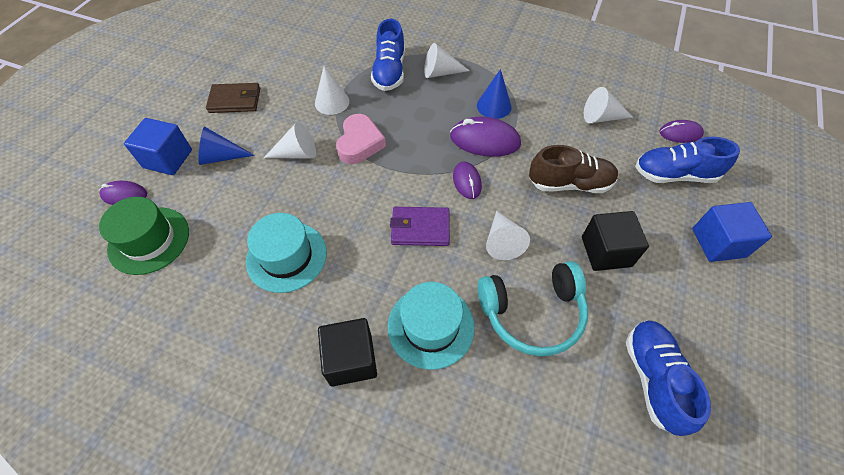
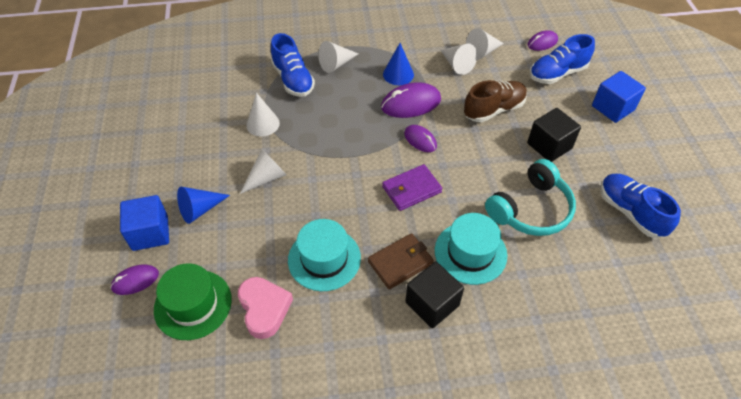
camera: 30 degrees left, 5 degrees down
brown wallet [206,83,260,113] -> brown wallet moved to [368,233,434,289]
pink heart [336,114,386,164] -> pink heart moved to [238,277,293,339]
white cone [486,211,530,260] -> white cone moved to [440,44,477,75]

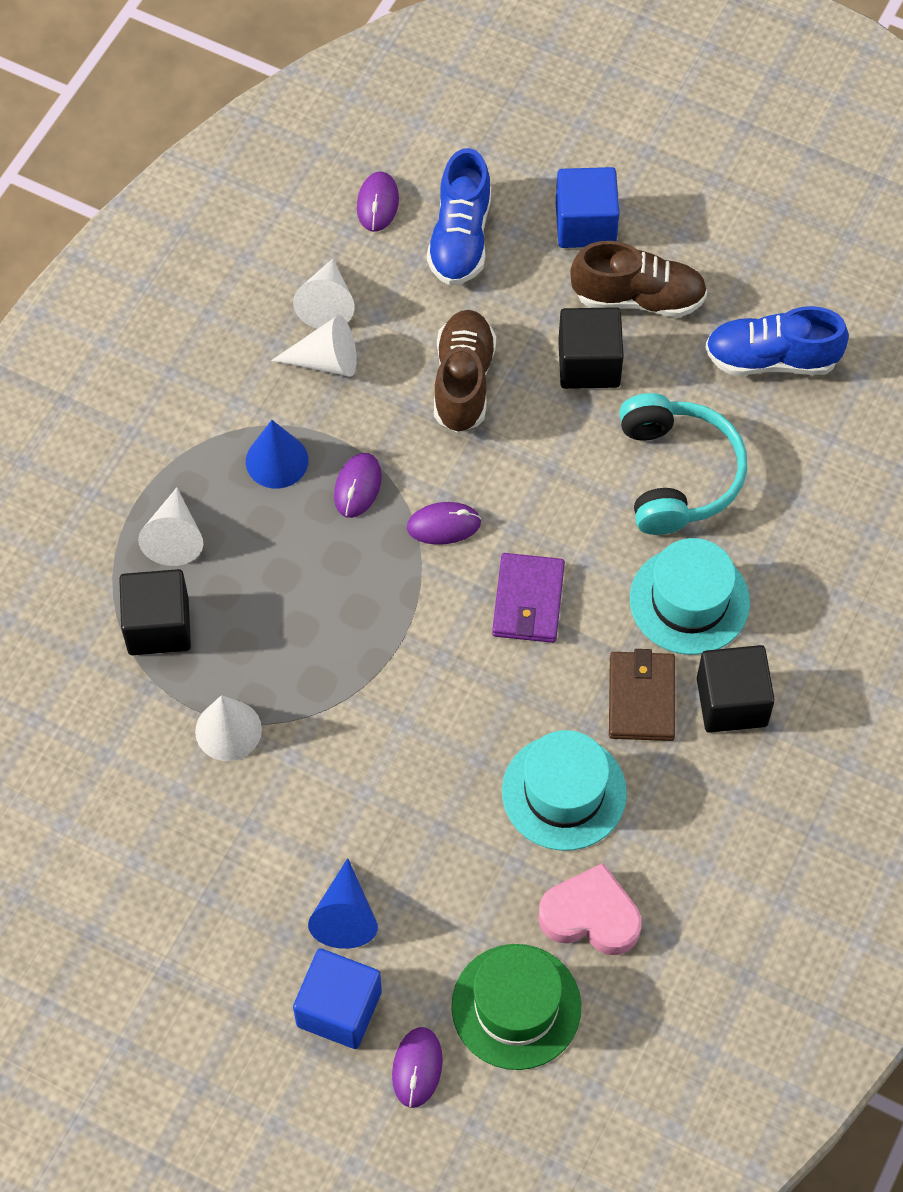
camera: 55 degrees left, 10 degrees up
white cone [240,149,287,194] -> none
blue shoe [271,33,315,97] -> black cube [119,569,191,655]
purple mouse [381,82,441,118] -> purple mouse [334,453,382,518], size x0.60
none -> brown shoe [570,241,707,317]

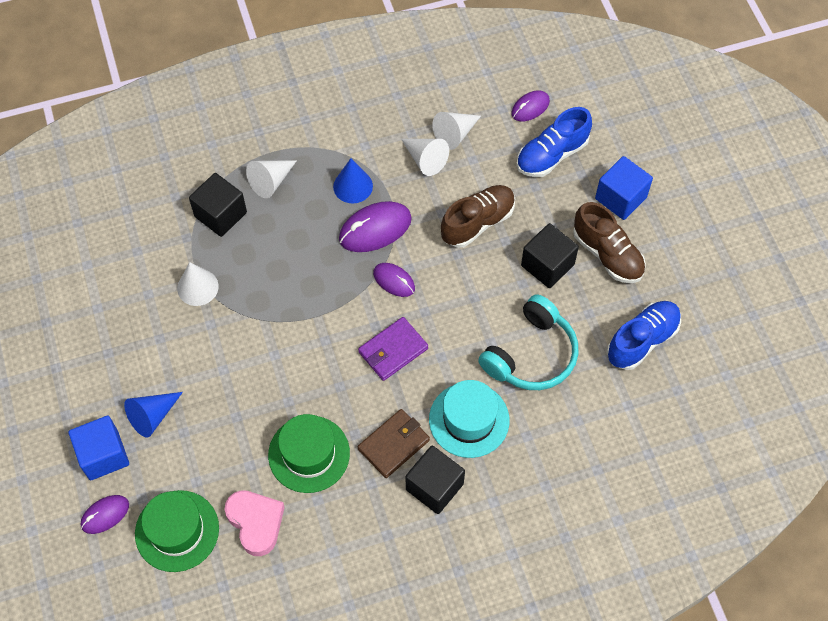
camera: 45 degrees right, 0 degrees up
purple mouse [334,453,382,518] -> purple mouse [339,201,412,252], size x1.65
turquoise hat [502,730,627,851] -> green hat [268,414,350,493]
blue shoe [705,306,849,376] -> blue shoe turned 90 degrees clockwise [607,301,681,370]

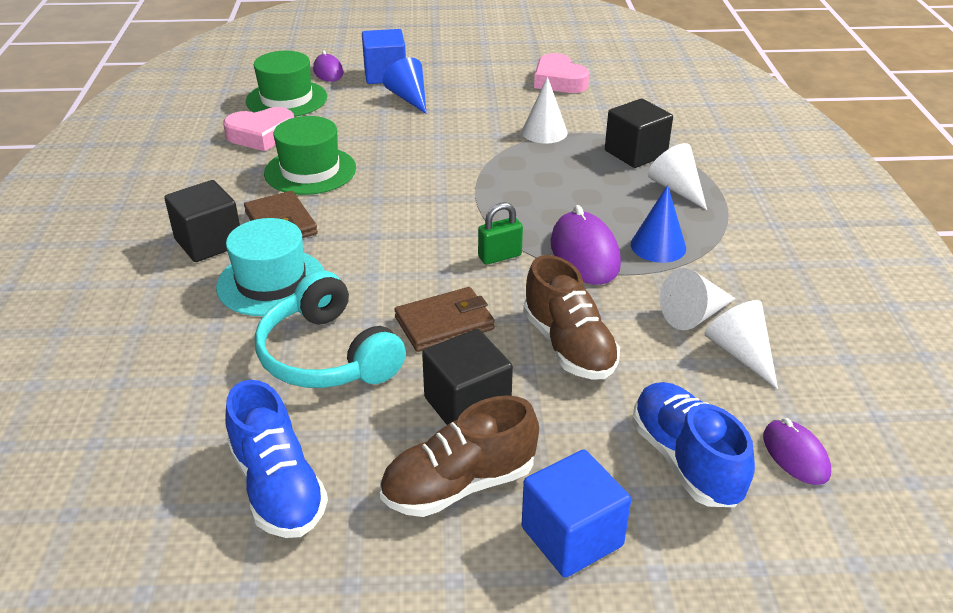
camera: 105 degrees right, 25 degrees down
purple wallet [358,317,428,381] -> none
purple mouse [373,263,415,297] -> green padlock [478,202,523,265]
none -> brown wallet [394,287,495,352]
none -> pink heart [534,53,589,93]

